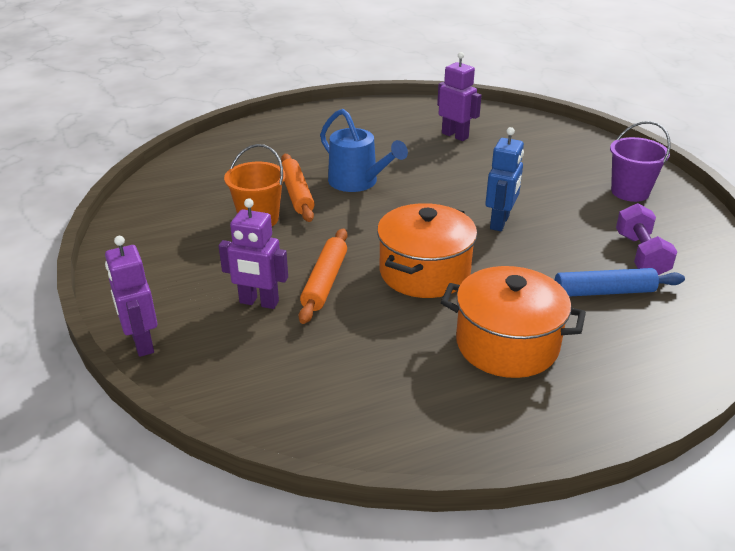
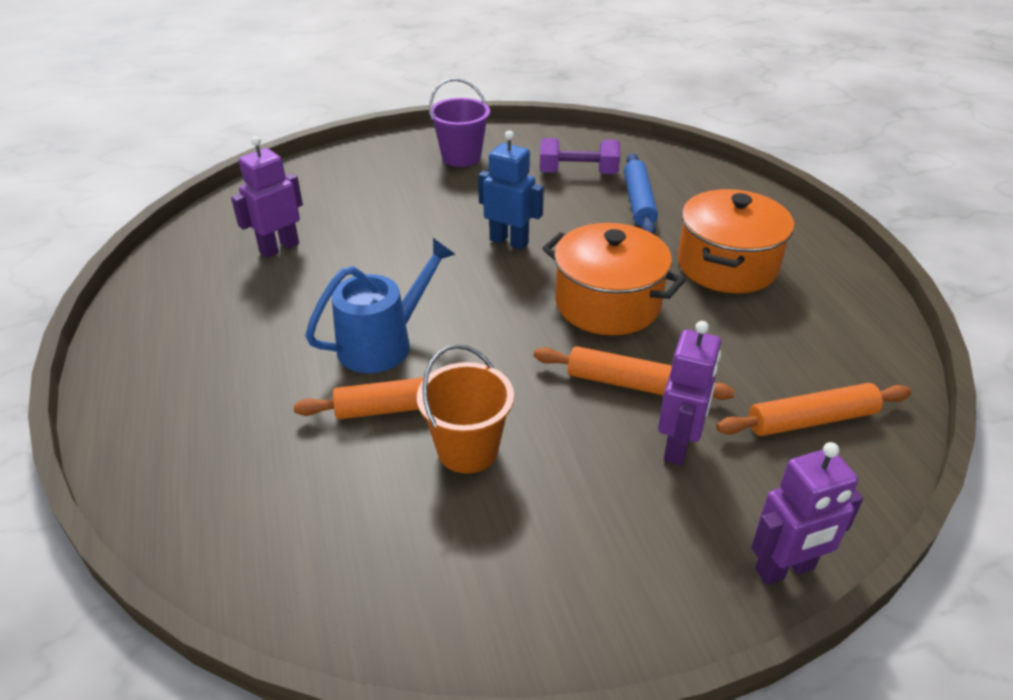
camera: 85 degrees left, 5 degrees up
none -> orange rolling pin [716,383,911,436]

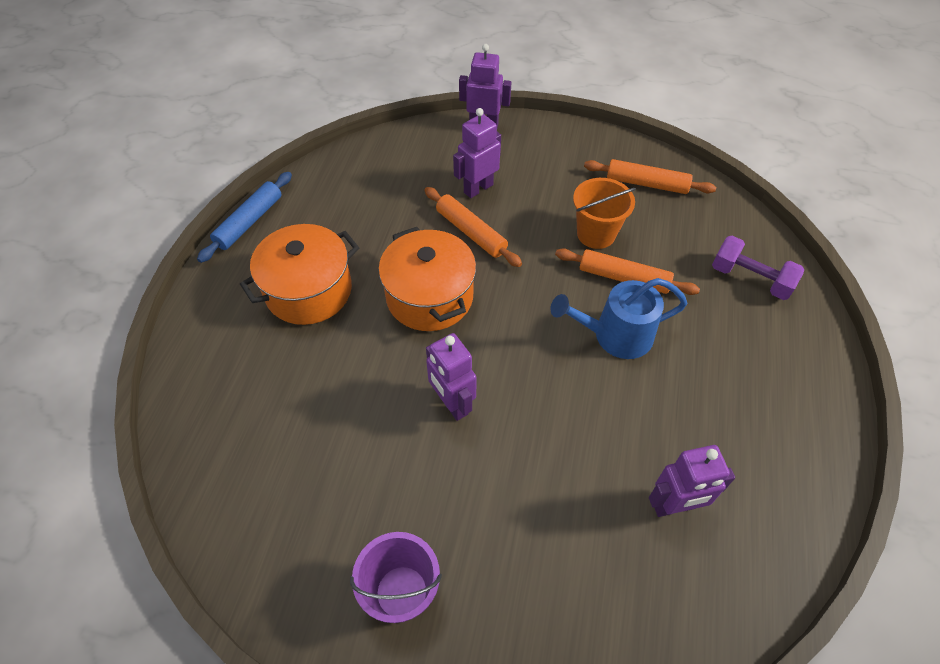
camera: 150 degrees left, 15 degrees up
blue robot [478,131,544,250] -> purple robot [426,333,477,421]
purple dumbbell [540,138,620,174] -> purple dumbbell moved to [712,236,804,300]
blue rolling pin [624,153,658,234] -> blue rolling pin moved to [197,172,292,263]
orange rolling pin [716,383,911,436] -> orange rolling pin moved to [584,159,716,194]

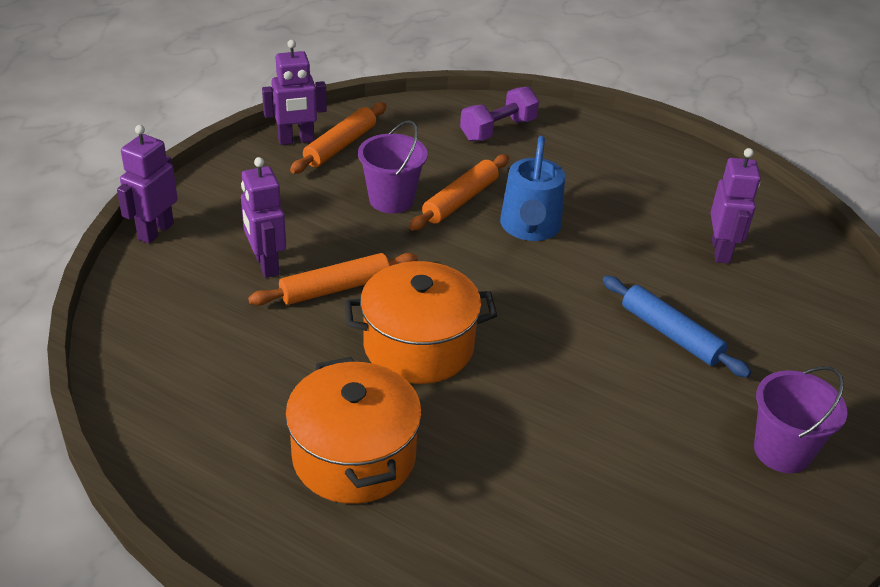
camera: 75 degrees left, 15 degrees down
blue rolling pin [197,172,292,263] -> blue rolling pin moved to [603,276,751,378]
purple robot [426,333,477,421] -> purple robot moved to [262,40,327,145]
orange bucket [573,178,636,249] -> purple bucket [358,120,427,213]

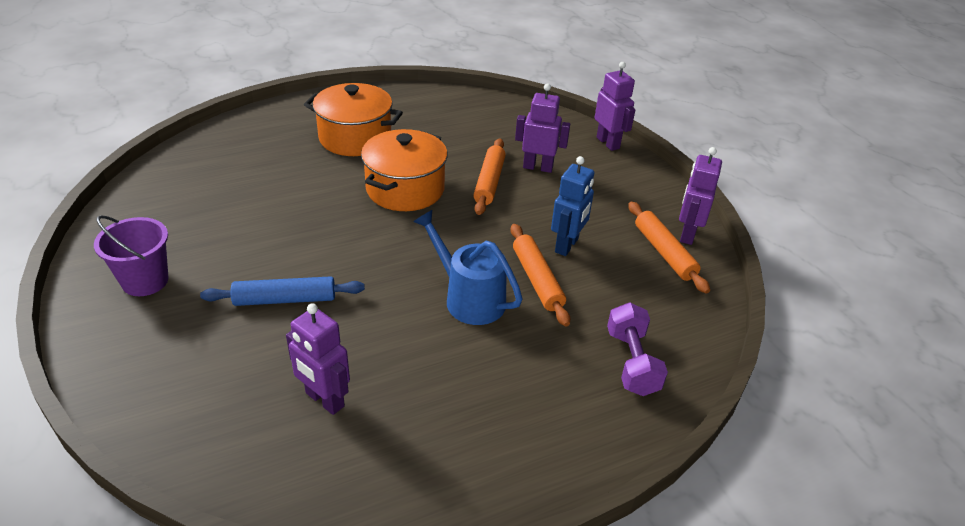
camera: 125 degrees right, 0 degrees up
purple bucket [358,120,427,213] -> blue robot [551,156,594,256]

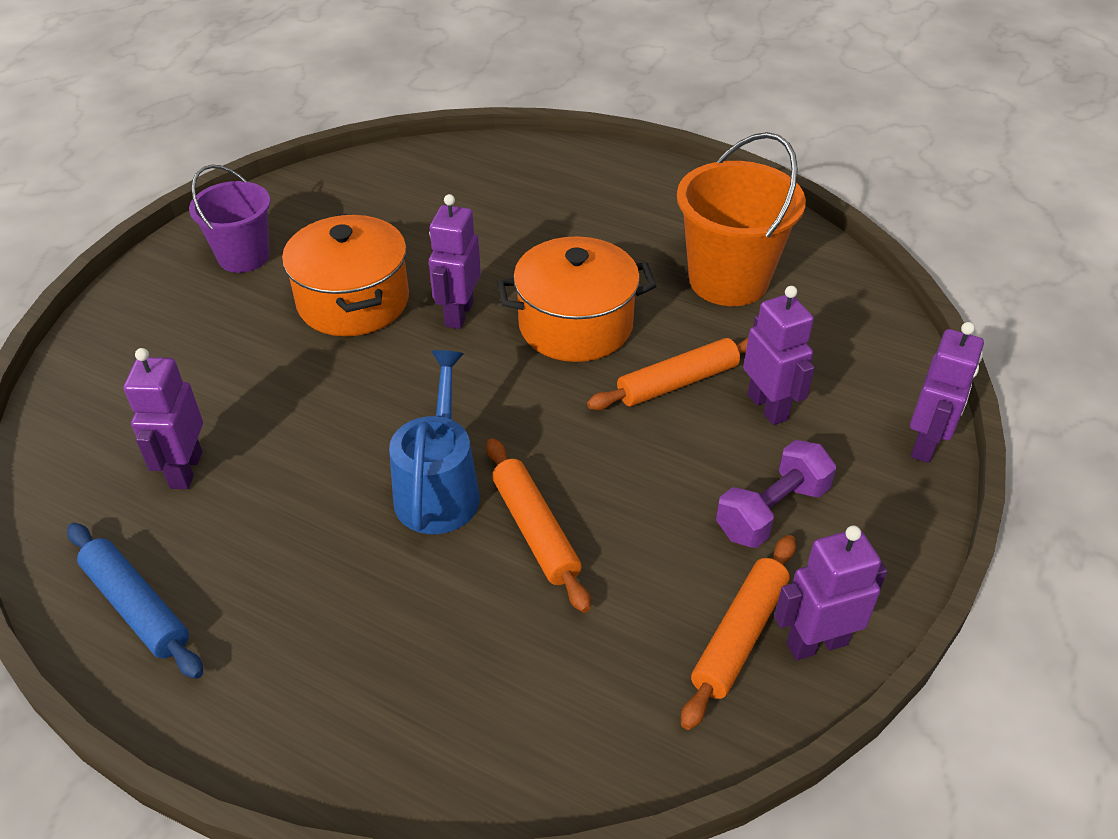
camera: 55 degrees right, 5 degrees up
blue rolling pin [200,276,365,306] -> blue rolling pin moved to [67,523,203,679]
orange pot [304,83,403,156] -> orange pot moved to [282,214,409,336]
orange rolling pin [510,224,570,327] -> orange rolling pin turned 60 degrees counterclockwise [486,438,591,613]
blue robot [551,156,594,256] -> none
purple dumbbell [607,302,668,396] -> purple dumbbell moved to [716,440,836,548]
none -> purple robot [429,194,481,329]
none -> orange bucket [677,132,806,306]

